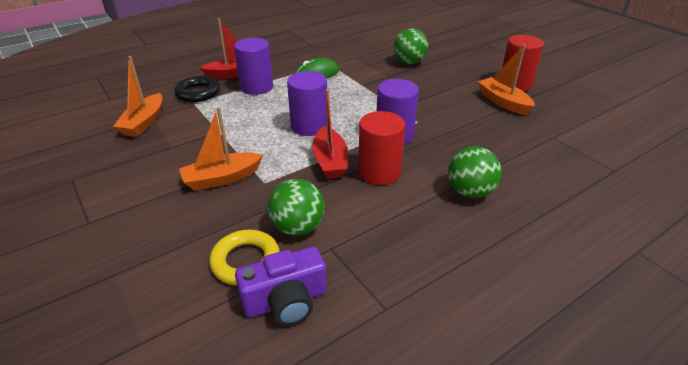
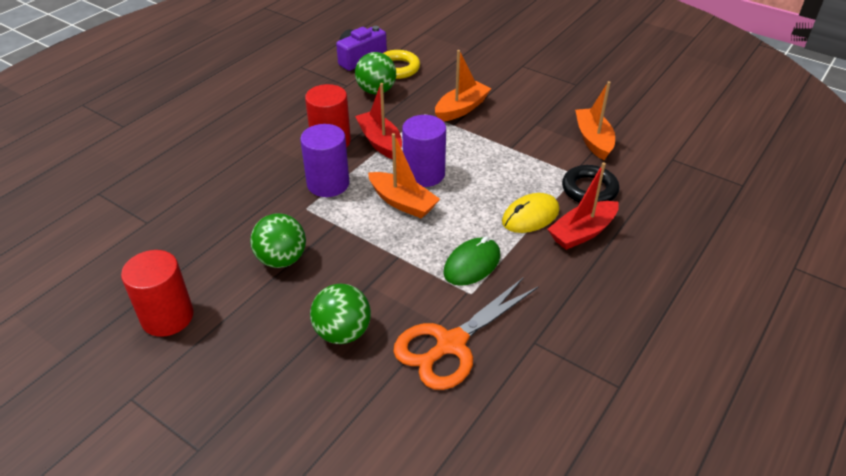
camera: 160 degrees right, 5 degrees up
purple cylinder [234,38,273,95] -> yellow mouse [502,193,559,233]
green ball [448,146,502,198] -> green ball moved to [250,213,306,268]
orange boat [478,44,535,115] -> orange boat moved to [368,133,440,219]
none -> orange scissors [393,277,539,390]

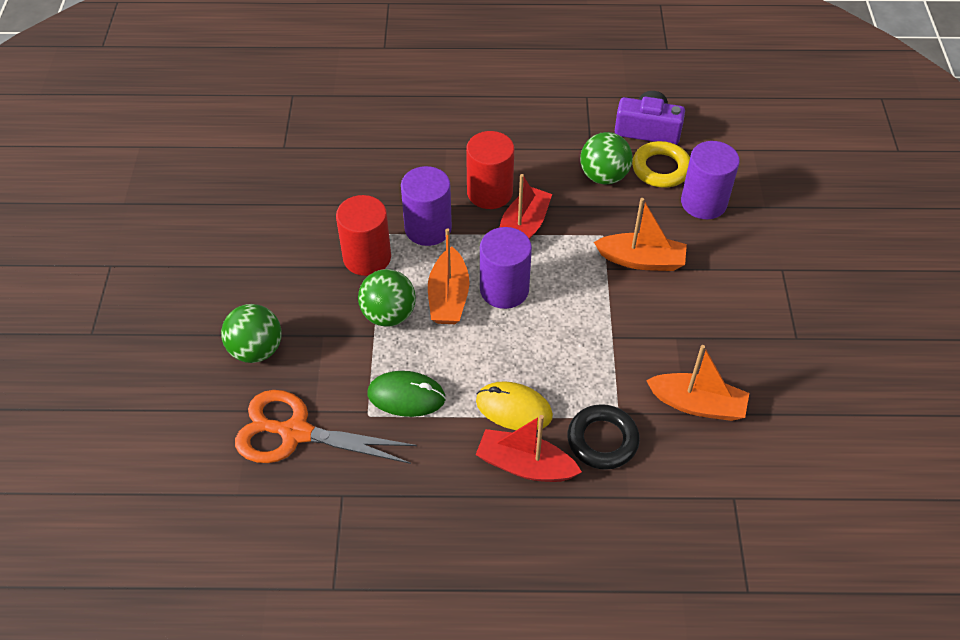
camera: 55 degrees right, 10 degrees up
red cylinder [121,250,194,337] -> red cylinder moved to [336,195,391,276]
green ball [250,213,306,268] -> green ball moved to [358,269,416,327]
orange boat [575,81,615,160] -> orange boat turned 60 degrees clockwise [646,345,749,421]
none -> purple cylinder [681,141,740,219]

